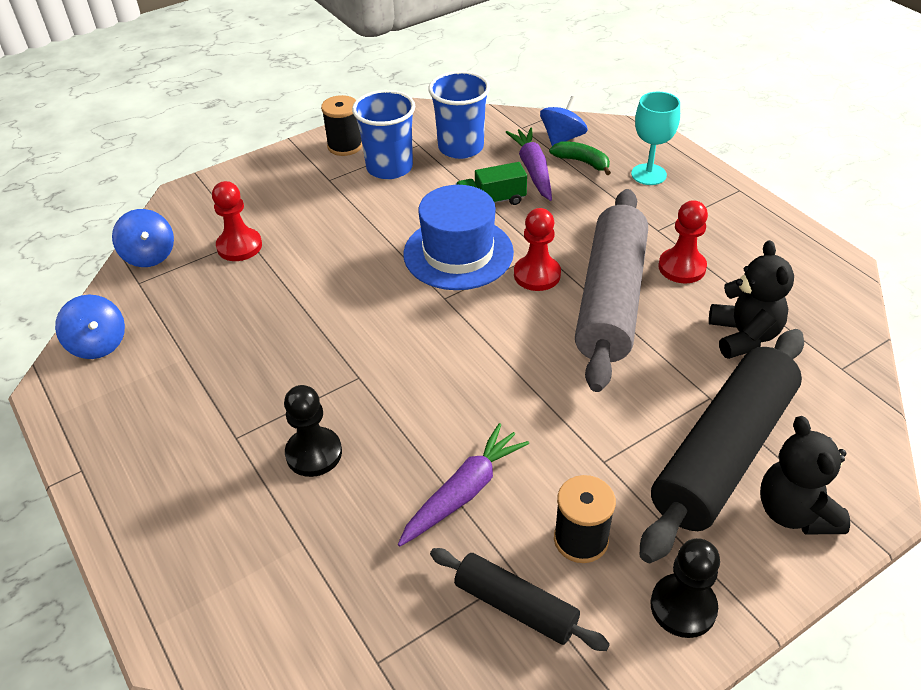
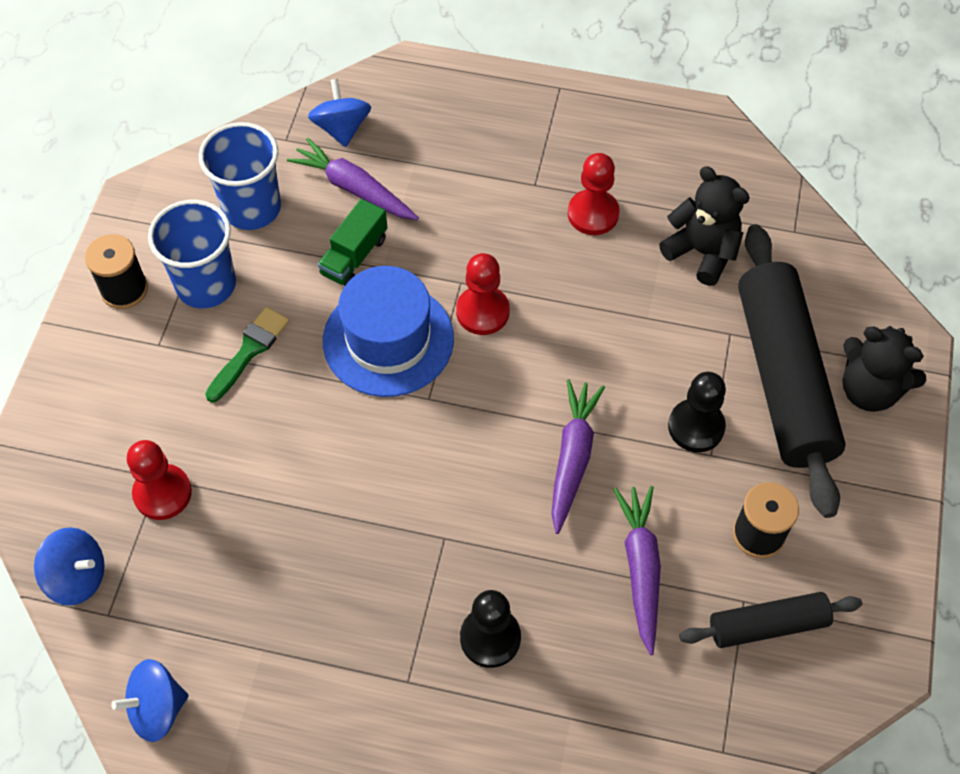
camera: 45 degrees left, 15 degrees up
blue spinning top [55,295,125,359] -> blue spinning top turned 150 degrees clockwise [111,659,189,742]
green banana [549,141,611,175] -> none
grey rolling pin [575,189,648,392] -> none
turquoise goblet [631,92,680,185] -> none
black pawn [650,538,720,638] -> black pawn moved to [668,372,726,452]
none -> green brush [205,307,289,402]
none -> purple carrot [551,379,605,534]

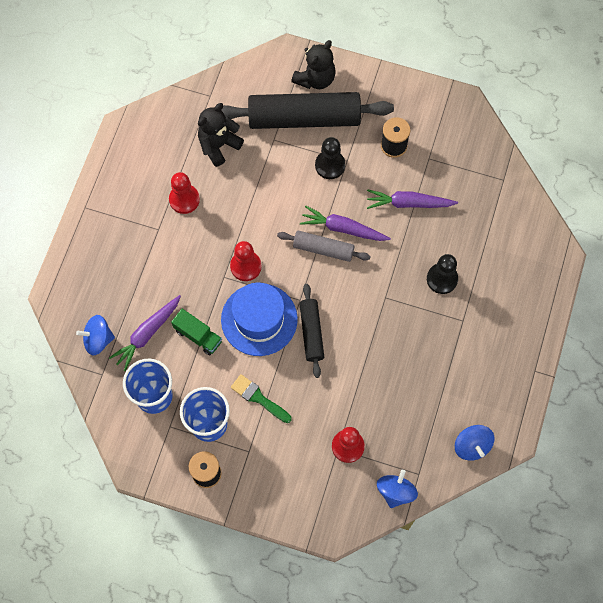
camera: 85 degrees left, 10 degrees up
black rolling pin [679,592,862,648] -> black rolling pin moved to [300,284,324,378]
none -> grey rolling pin [277,231,371,262]

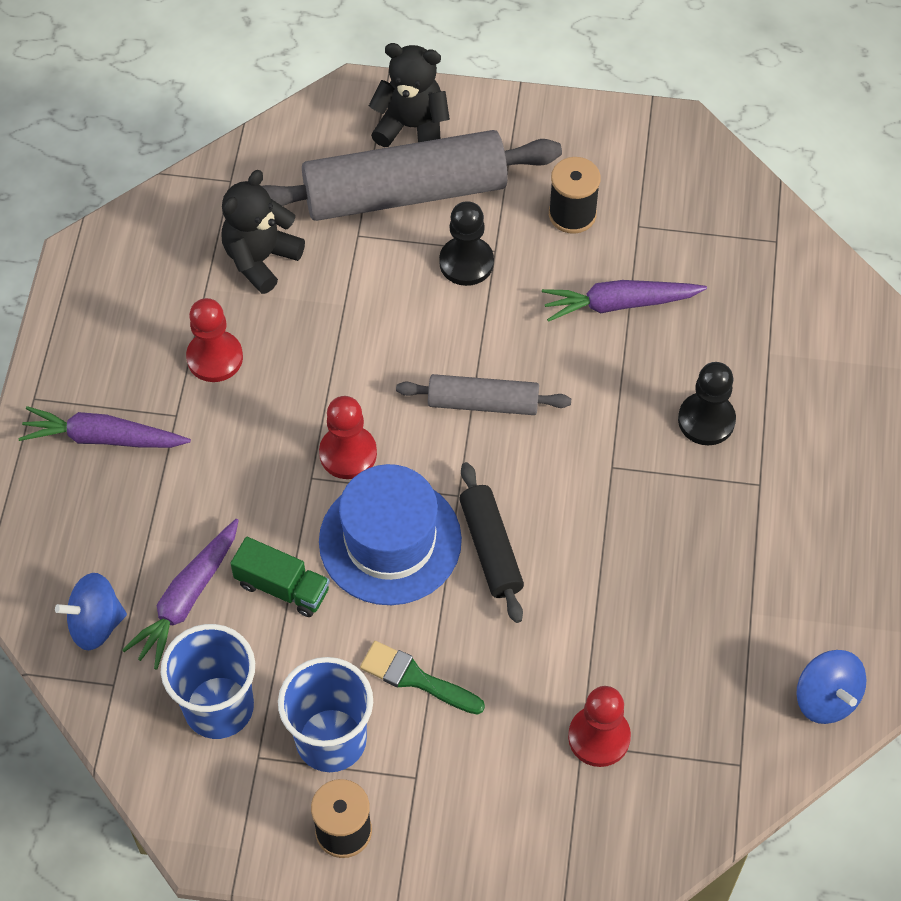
camera: 10 degrees left, 10 degrees down
black rolling pin [221,92,394,129] -> grey rolling pin [262,130,562,221]
black teddy bear [291,40,336,89] -> black teddy bear turned 105 degrees counterclockwise [369,43,450,147]
purple carrot [300,206,391,241] -> purple carrot moved to [18,406,191,448]
blue spinning top [377,470,418,508] -> none

